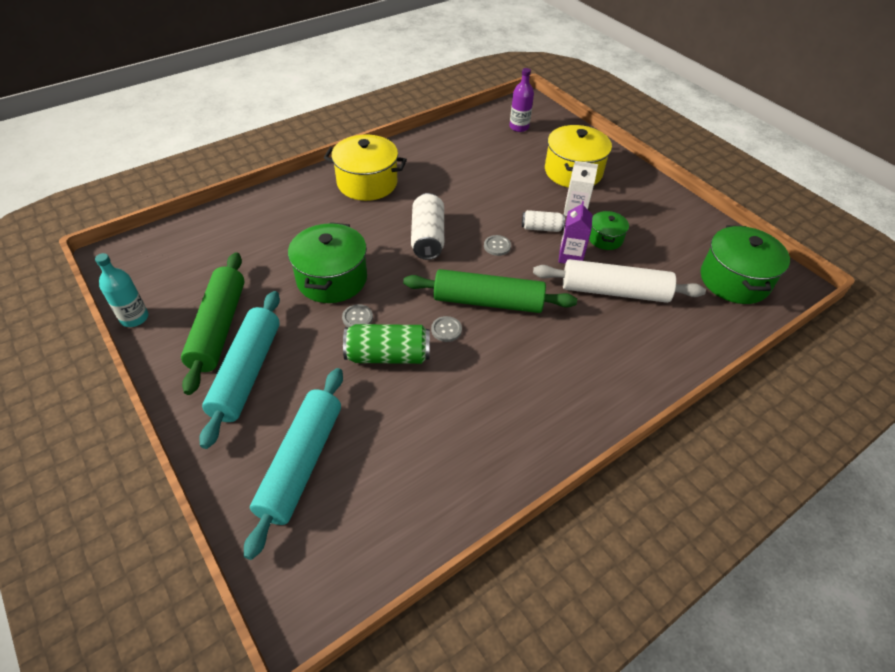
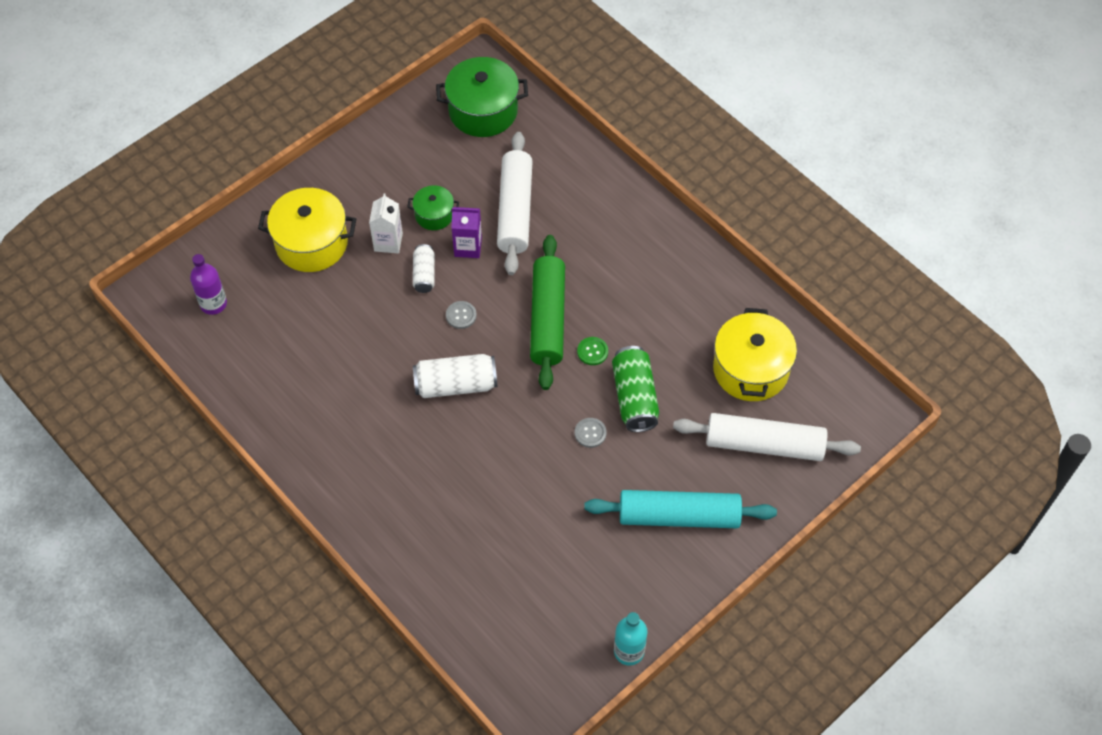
camera: 95 degrees left, 10 degrees up
green rolling pin [181,252,245,395] -> none
turquoise rolling pin [244,368,343,560] -> white rolling pin [673,413,861,461]
green pot [288,222,367,303] -> none
yellow pot [324,135,407,201] -> yellow pot moved to [713,308,797,401]
grey button [431,316,462,342] -> green button [577,337,608,365]

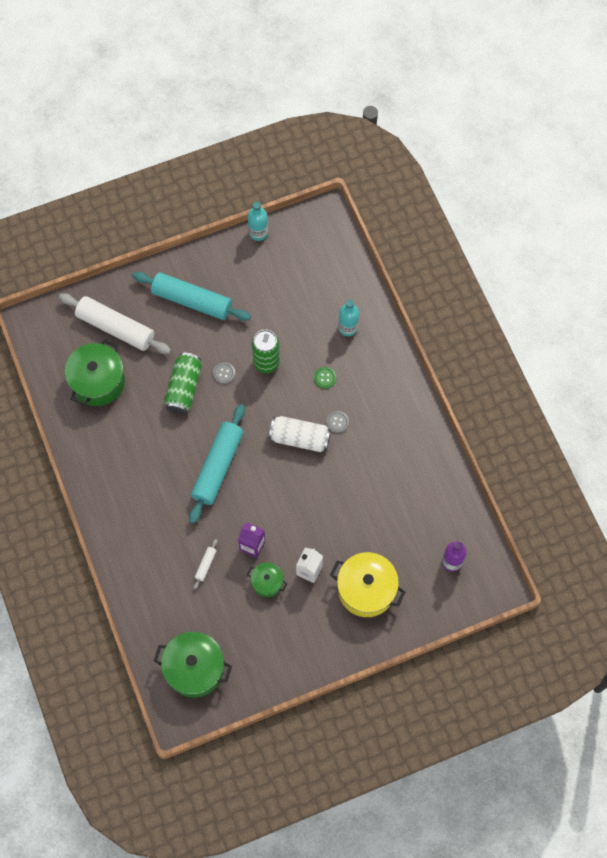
camera: 160 degrees left, 10 degrees up
white can [413,244,435,293] -> none
grey button [446,301,477,329] -> grey button moved to [326,411,349,433]
white rolling pin [497,132,533,275] -> white rolling pin [194,539,217,589], size x0.40
green rolling pin [530,235,565,390] -> turquoise rolling pin [189,404,245,524]
green button [577,337,608,365] -> green button moved to [314,367,336,389]
yellow pot [713,308,797,401] -> green pot [65,339,125,406]
none -> green can [252,330,280,373]
none -> turquoise bottle [338,299,359,336]

